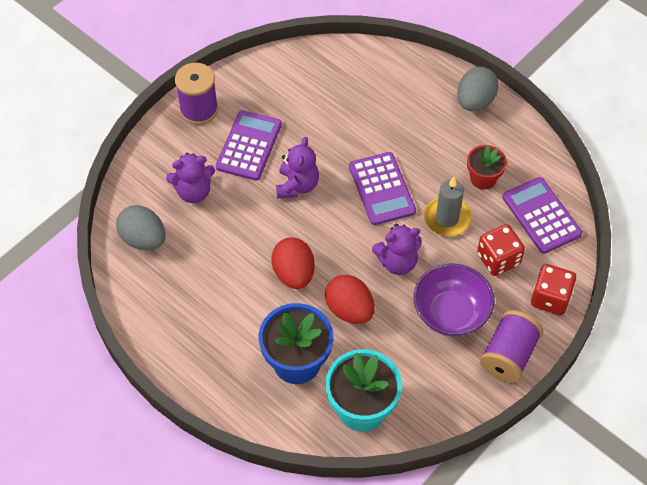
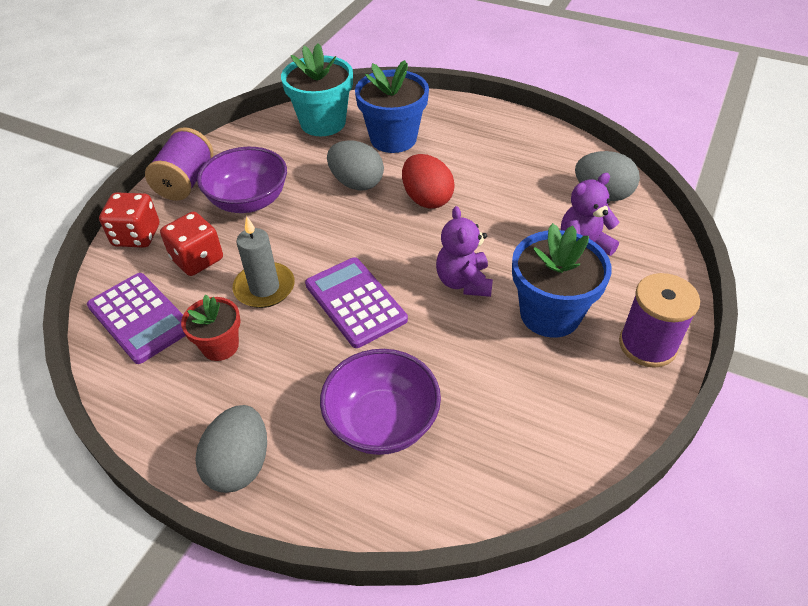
camera: 165 degrees right, 10 degrees down
purple calculator [216,110,282,181] -> blue flower pot [512,223,612,338]
red egg [325,275,375,324] -> grey egg [327,140,384,191]
purple teddy bear [372,224,422,275] -> none
none -> purple bowl [320,349,441,455]

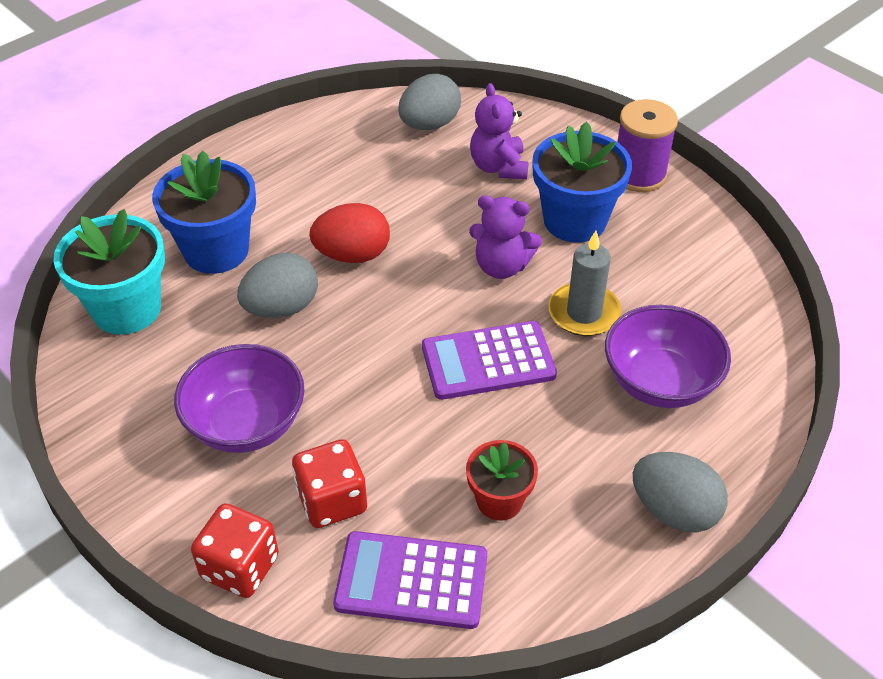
camera: 70 degrees left, 0 degrees up
purple calculator [87,273,186,364] -> purple calculator turned 150 degrees counterclockwise [333,531,487,629]
purple spool [145,127,213,201] -> none
grey candle [233,216,295,308] -> grey candle moved to [548,231,621,336]

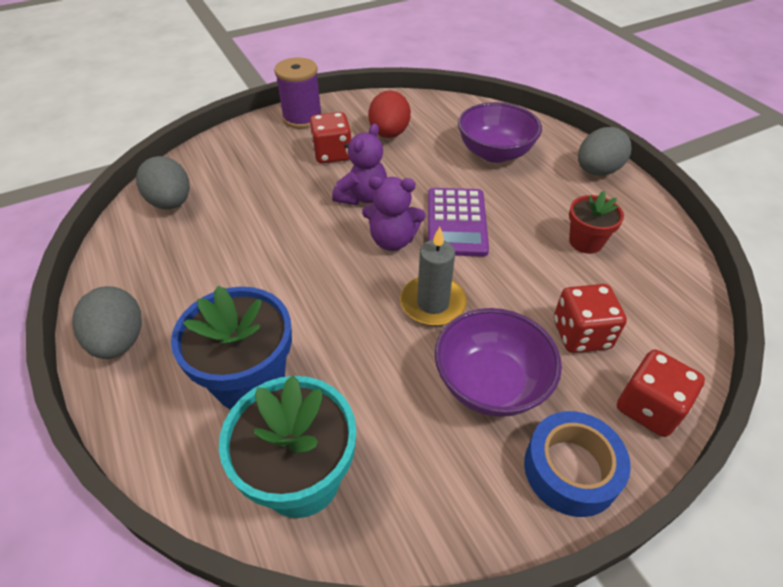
camera: 75 degrees left, 0 degrees up
grey egg [237,253,318,318] -> grey egg moved to [72,286,142,359]
red egg [309,203,390,263] -> red egg moved to [368,90,411,138]
purple calculator [333,531,487,629] -> none
purple teddy bear [470,83,529,179] -> purple teddy bear moved to [362,176,426,251]
blue flower pot [532,121,632,243] -> red dice [309,112,351,163]
grey candle [548,231,621,336] -> grey candle moved to [400,227,467,326]
none -> blue tape [524,411,631,517]

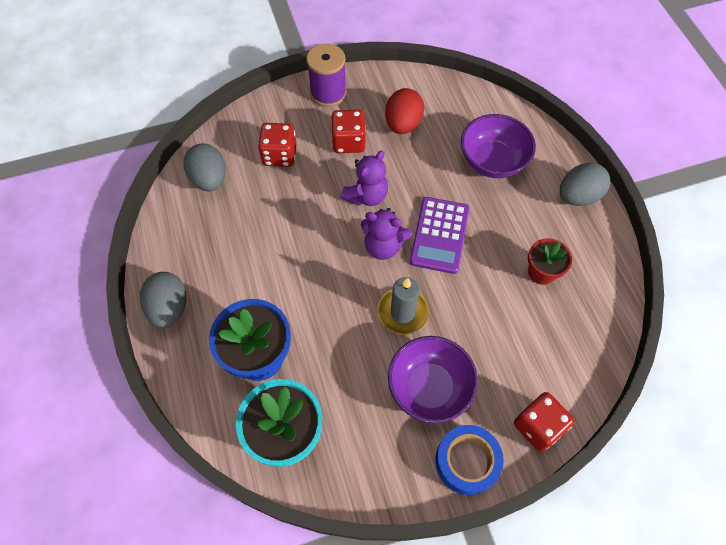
camera: 10 degrees right, 15 degrees up
red dice [554,284,627,353] -> red dice moved to [258,123,297,167]

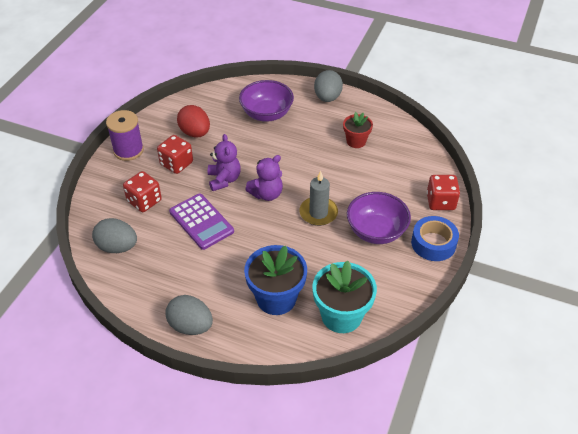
camera: 50 degrees left, 15 degrees down
purple calculator [410,197,469,274] -> purple calculator moved to [169,193,234,250]

